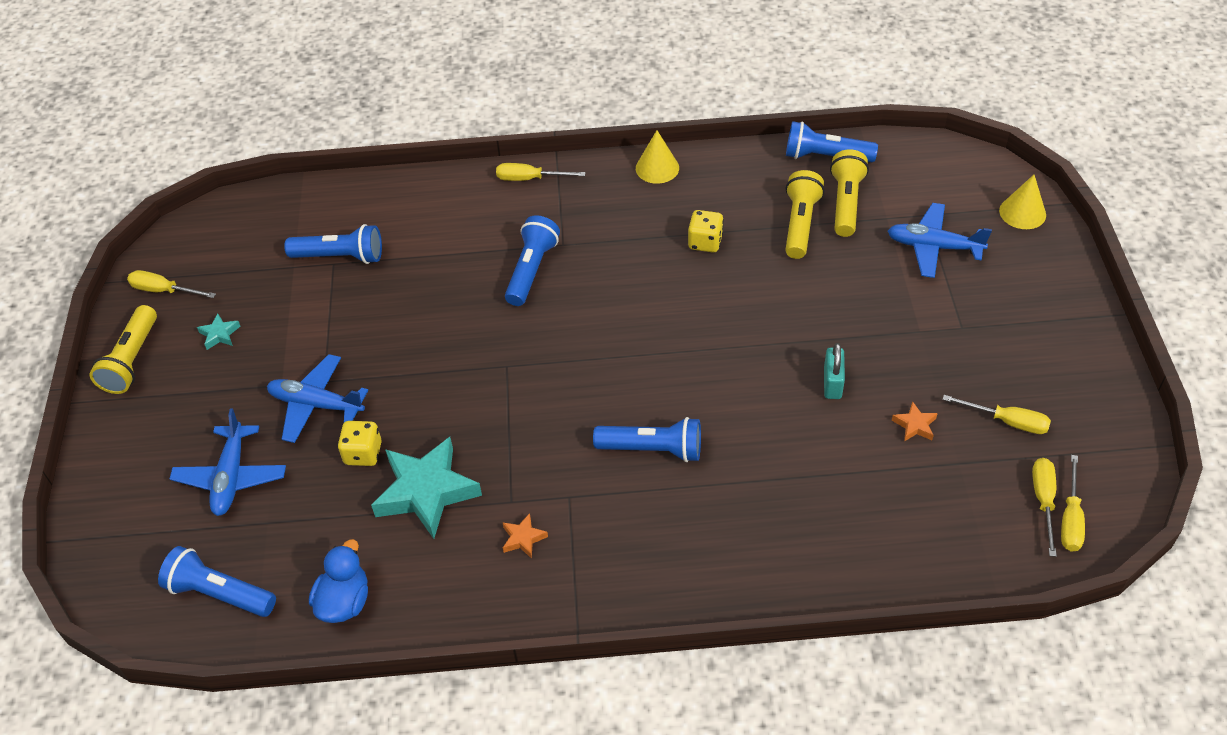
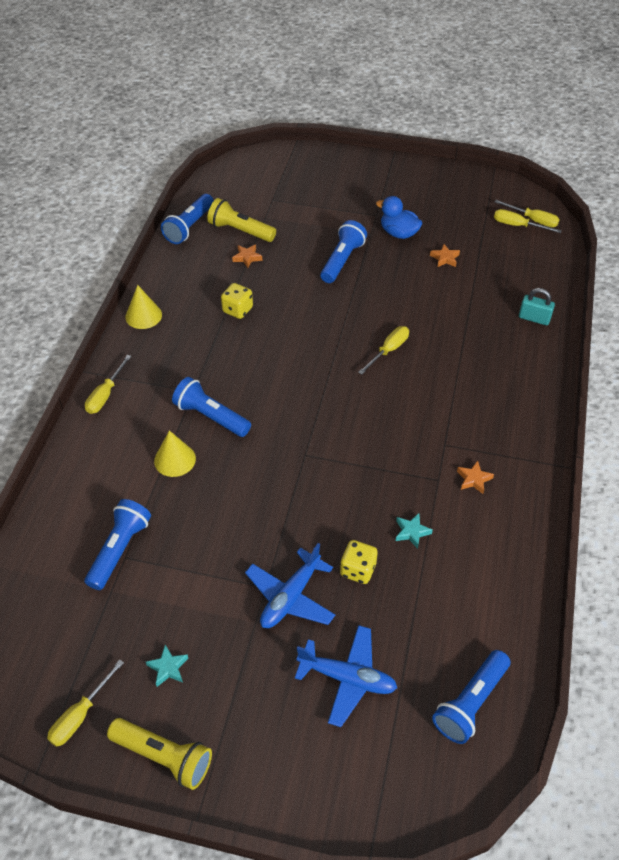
camera: 75 degrees left, 0 degrees up
blue duck [309,539,368,623] -> blue duck moved to [376,196,423,239]
turquoise star [371,437,482,539] -> turquoise star [396,513,433,549], size x0.43
blue flashlight [593,417,701,462] -> blue flashlight moved to [320,220,367,283]
yellow flashlight [785,170,825,259] -> orange star [232,245,262,268]
turquoise padlock [824,343,845,399] -> turquoise padlock moved to [519,288,555,325]
blue plane [888,203,992,278] -> none
yellow screwdriver [942,395,1051,434] -> yellow screwdriver moved to [358,326,409,375]
yellow cone [999,175,1046,229] -> yellow cone moved to [154,430,196,477]

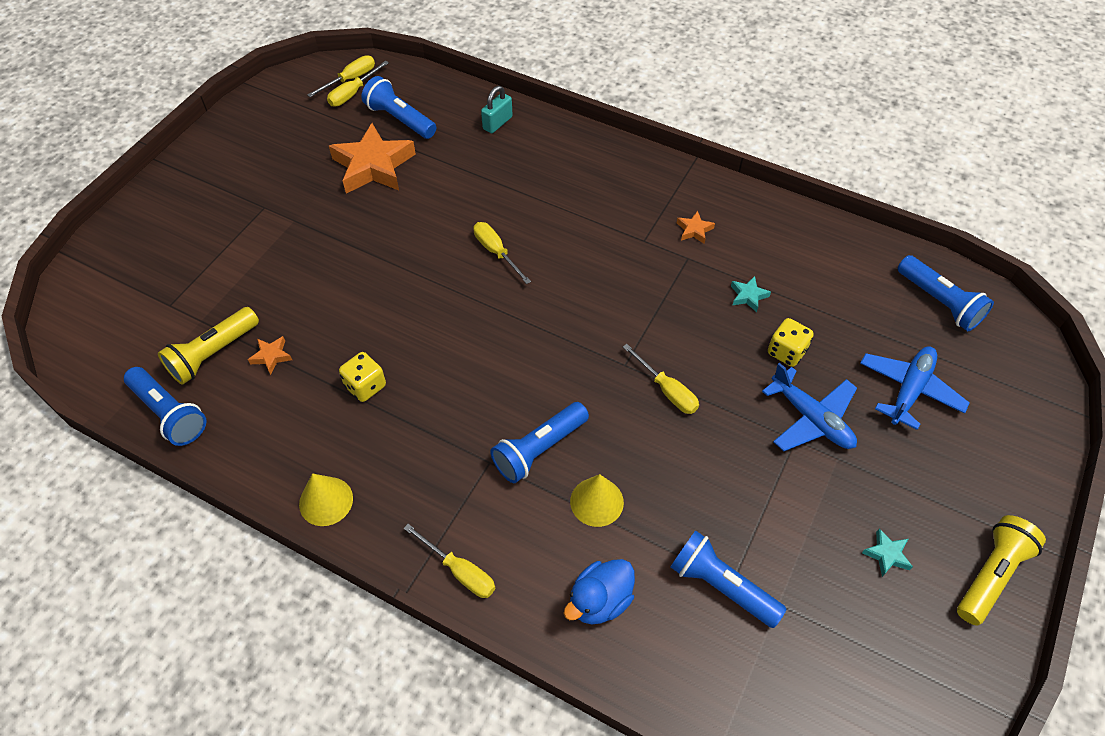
camera: 75 degrees left, 5 degrees up
yellow screwdriver [47,659,124,747] -> yellow screwdriver moved to [623,344,699,414]
blue flashlight [320,220,367,283] -> blue flashlight moved to [361,76,437,139]
blue duck [376,196,423,239] -> blue duck moved to [563,559,635,625]
orange star [430,244,460,267] -> orange star [329,123,416,193], size x2.34

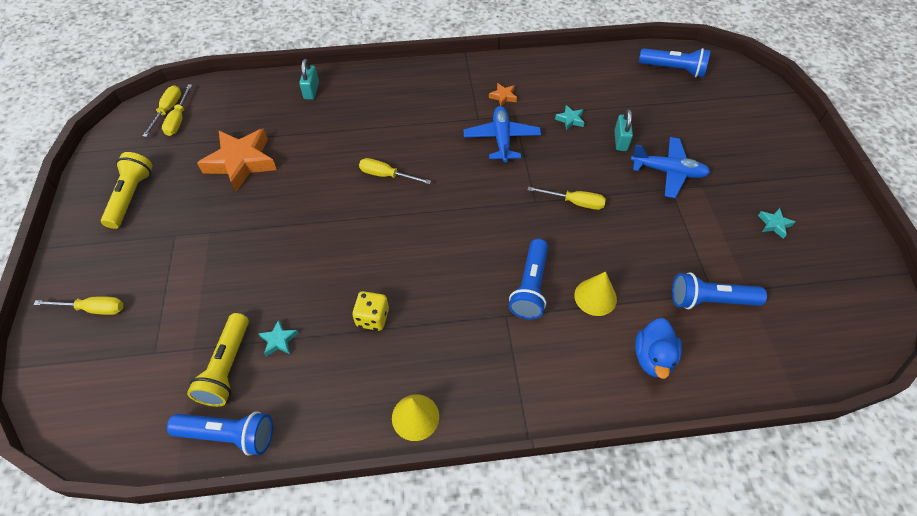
camera: 35 degrees left, 0 degrees up
orange star [248,336,292,375] -> turquoise star [258,319,299,357]
blue flashlight [361,76,437,139] -> none
yellow screwdriver [404,524,495,598] -> yellow screwdriver moved to [34,296,123,315]
yellow dice [768,318,814,367] -> turquoise padlock [614,109,633,151]
blue plane [860,346,970,430] -> blue plane moved to [464,106,541,163]
yellow flashlight [957,515,1046,625] -> yellow flashlight moved to [101,152,153,229]

